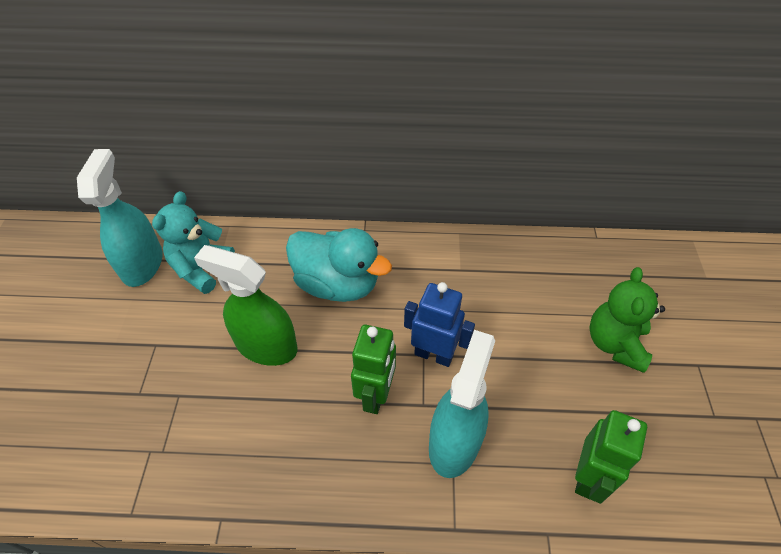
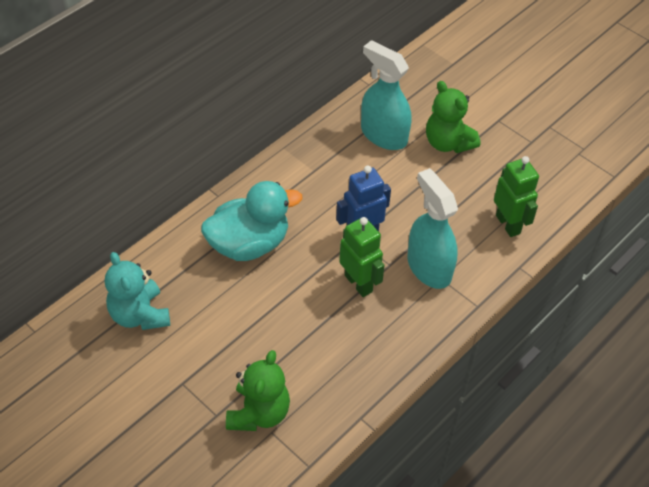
camera: 50 degrees left, 0 degrees up
turquoise spray bottle [77,149,163,287] -> turquoise spray bottle moved to [361,40,412,150]
green spray bottle [194,245,297,366] -> none
none -> green teddy bear [226,350,290,431]

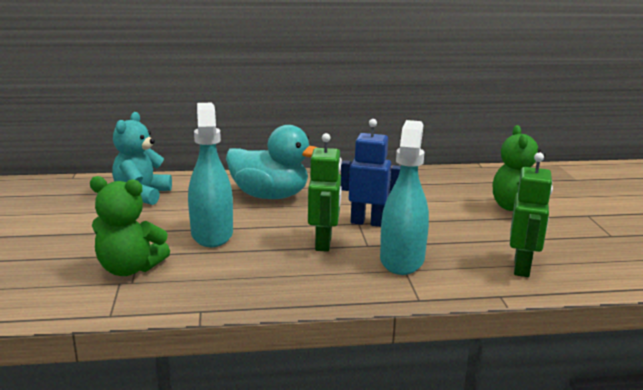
camera: 40 degrees right, 30 degrees down
green teddy bear [226,350,290,431] -> green teddy bear turned 45 degrees clockwise [90,176,170,276]
turquoise spray bottle [361,40,412,150] -> turquoise spray bottle moved to [188,103,233,247]

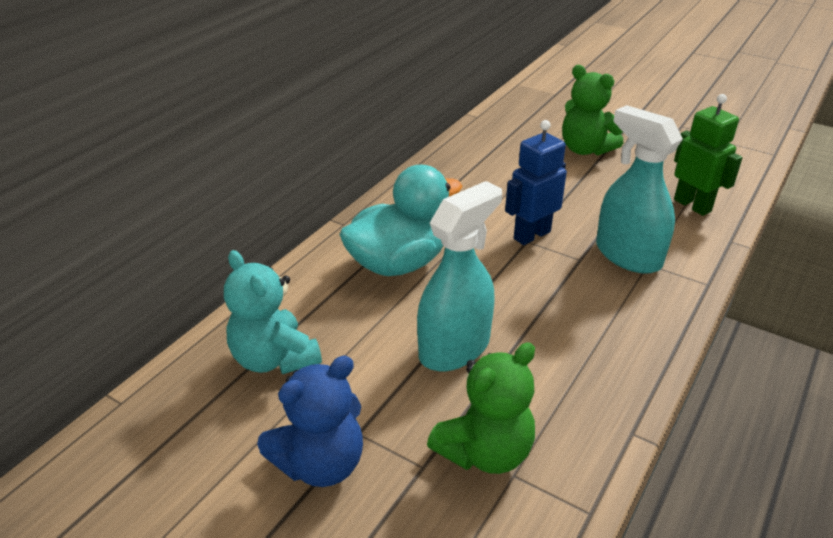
camera: 50 degrees left, 15 degrees up
turquoise spray bottle [188,103,233,247] -> turquoise spray bottle turned 105 degrees clockwise [417,181,502,371]
green robot [308,133,342,252] -> none
none -> blue teddy bear [257,356,363,487]

